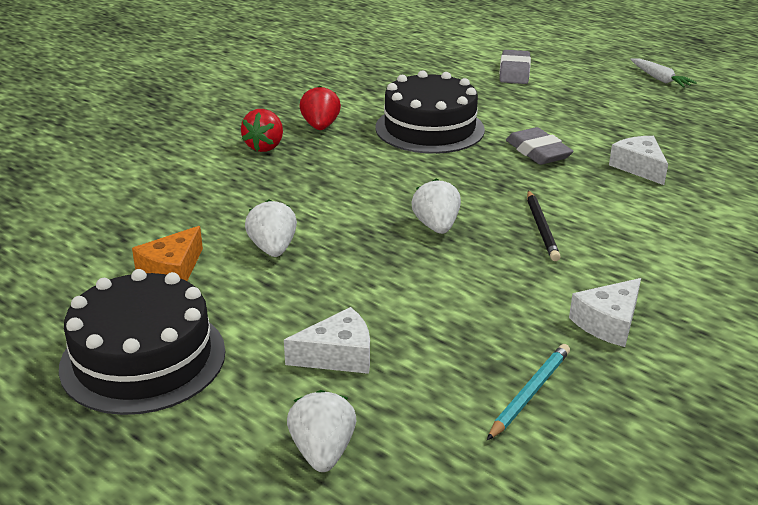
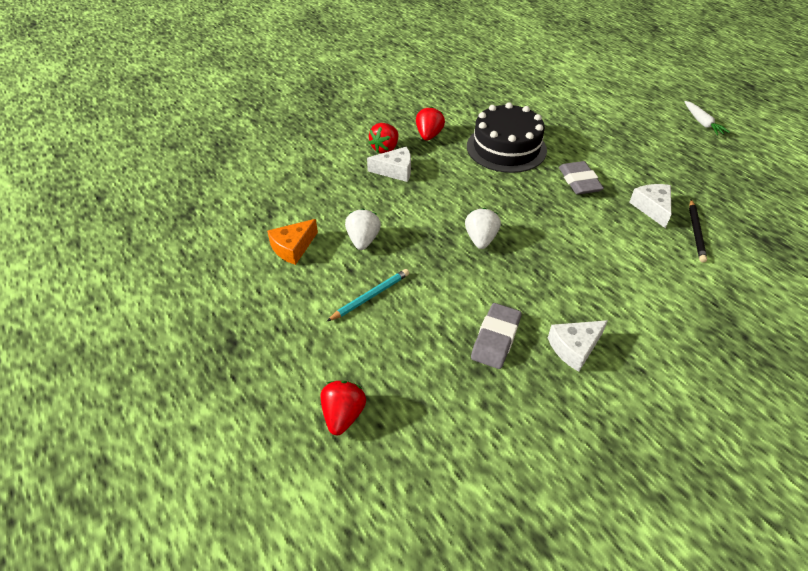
camera: 15 degrees right, 15 degrees up
black cake [59,269,225,415] -> none
white cheese [284,307,370,374] -> white cheese moved to [367,147,411,182]
white strawberry [287,390,356,472] -> red strawberry [321,381,366,435]
turquoise pencil [487,344,570,440] -> turquoise pencil moved to [327,269,409,321]
grey eraser [499,50,531,84] -> grey eraser moved to [471,303,522,369]
black pencil [527,190,560,261] -> black pencil moved to [689,200,707,263]

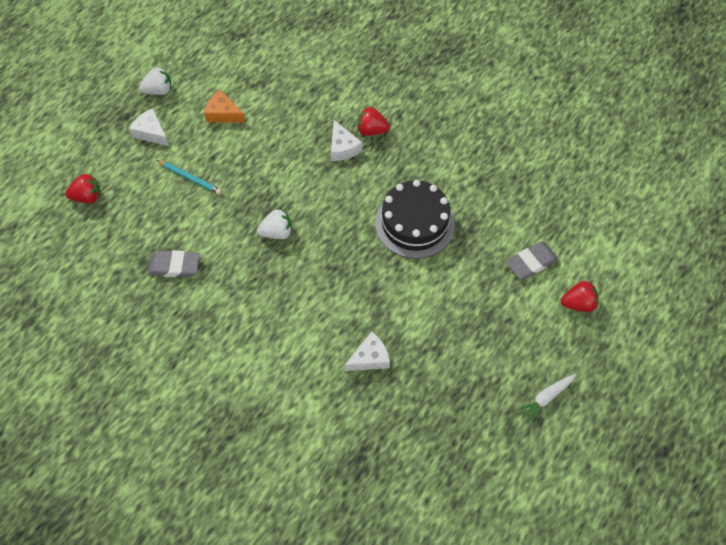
camera: 70 degrees right, 15 degrees up
white strawberry [345,209,381,250] -> white strawberry moved to [139,67,171,95]
red strawberry [416,107,445,141] -> red strawberry moved to [561,281,598,312]
white cheese [548,320,608,372] -> white cheese moved to [129,108,169,146]
grey eraser [559,161,604,195] -> grey eraser moved to [506,241,558,280]
black pencil [689,200,707,263] -> none

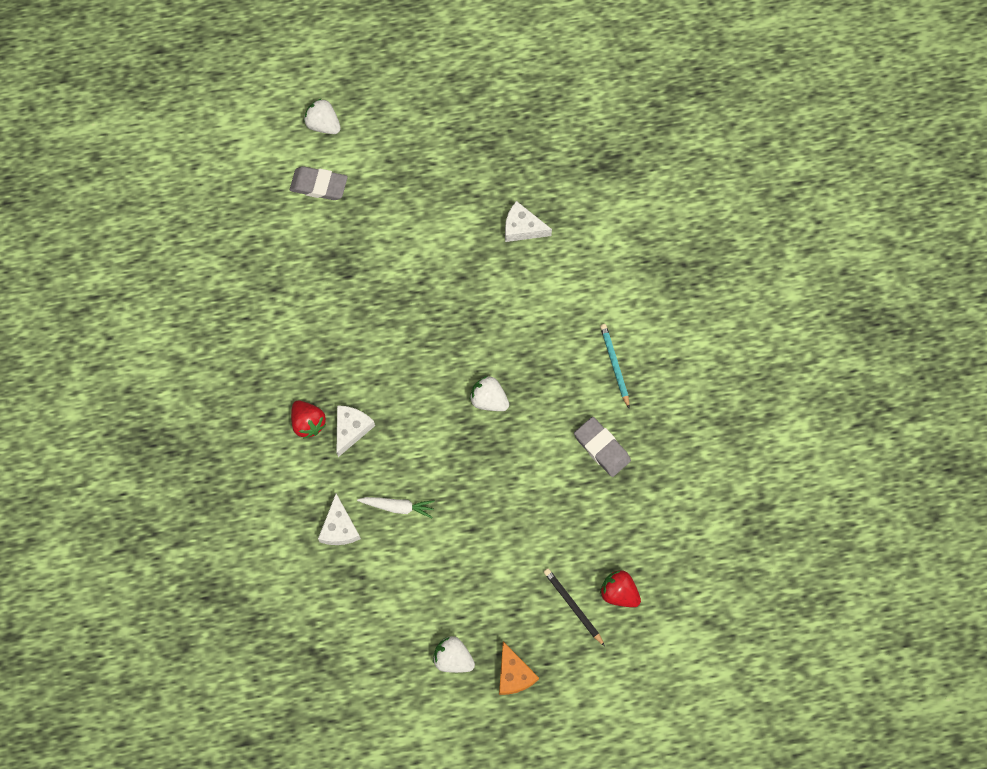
camera: 135 degrees left, 10 degrees up
white cheese [129,108,169,146] -> white cheese moved to [318,494,361,545]
turquoise pencil [157,160,222,194] -> turquoise pencil moved to [600,324,629,408]
orange cheese [204,90,245,122] -> orange cheese moved to [499,642,539,695]
black cake [375,180,455,259] -> none
white carrot [517,374,576,422] -> white carrot moved to [357,497,435,518]
red strawberry [561,281,598,312] -> white strawberry [304,98,341,134]
none -> black pencil [544,568,605,646]

